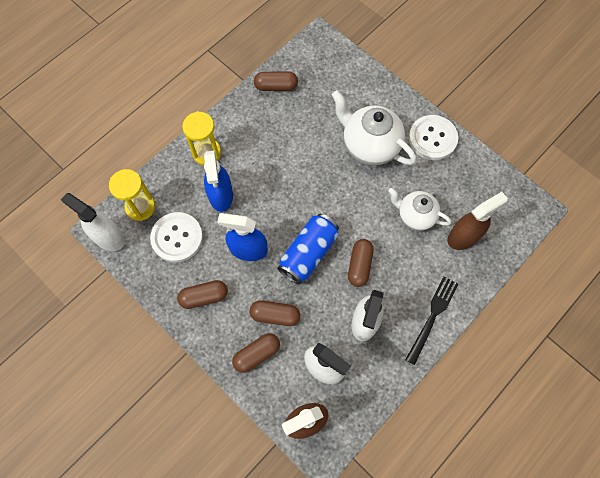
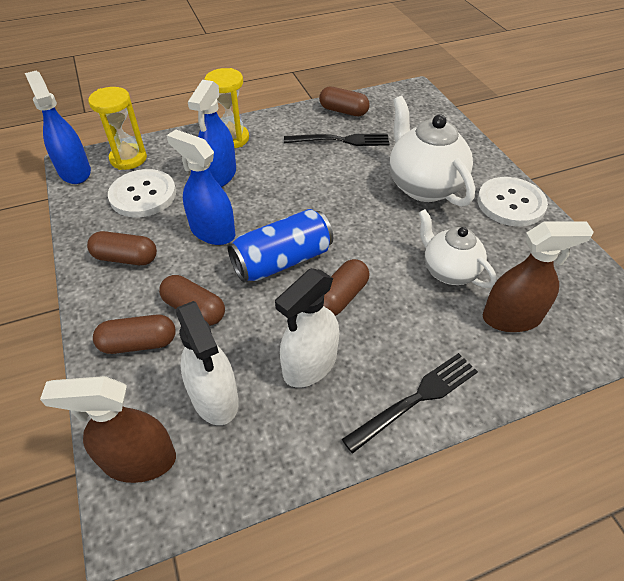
camera: 25 degrees right, 20 degrees down
white spray bottle [61,193,125,251] -> blue spray bottle [25,71,91,184]
none -> black fork [284,133,389,146]

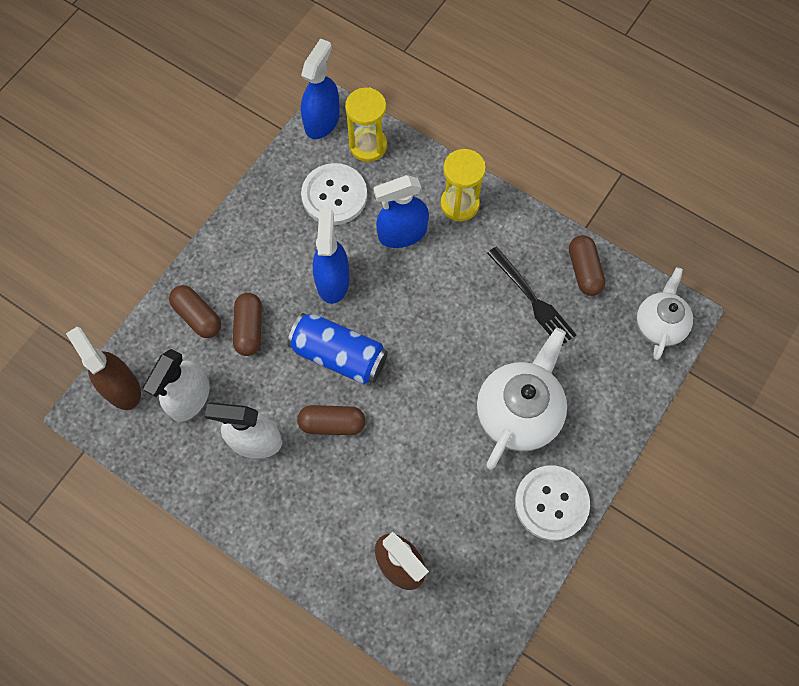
camera: 55 degrees right, 20 degrees up
brown capsule [87,231,157,265] -> none
black fork [342,353,478,454] -> none
white teapot [419,209,497,288] -> white teapot moved to [636,267,693,360]

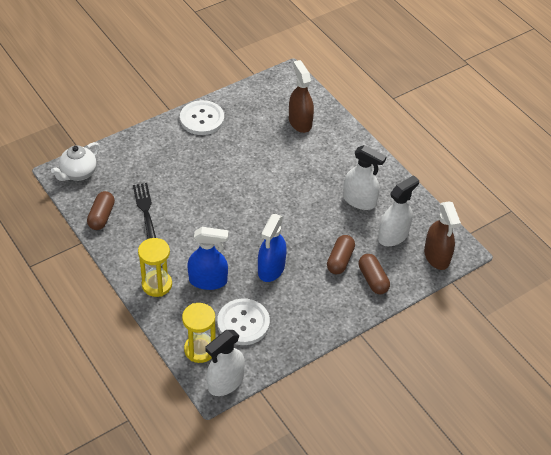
camera: 160 degrees left, 20 degrees down
blue can [287,313,388,384] -> none
brown capsule [297,405,366,435] -> none
blue spray bottle [301,38,340,139] -> white spray bottle [206,330,245,396]
white teapot [477,328,567,470] -> none

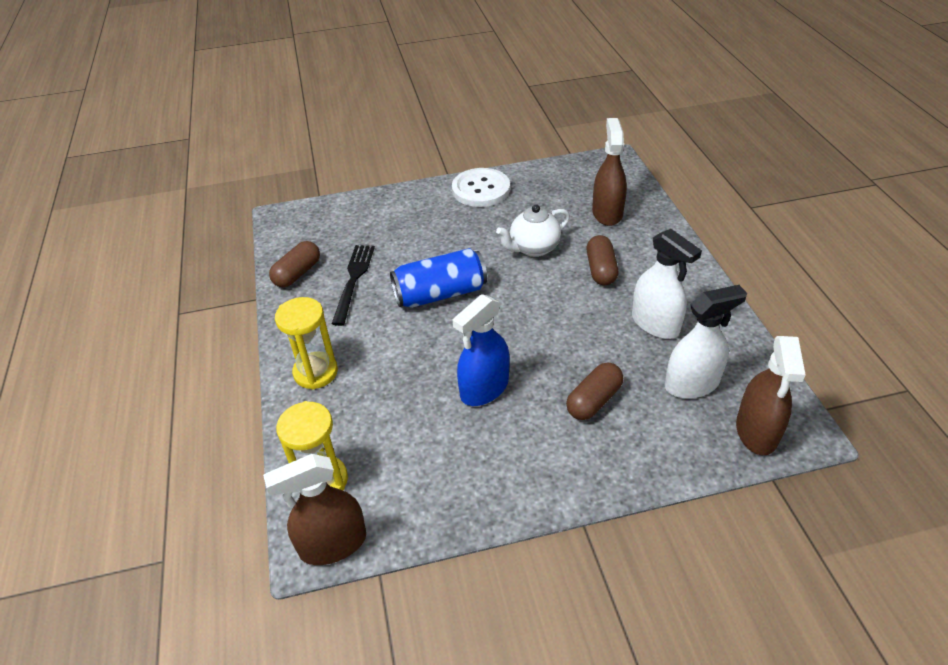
camera: 25 degrees right, 5 degrees down
white teapot [51,142,100,181] -> white teapot moved to [496,204,570,257]
blue spray bottle [187,227,229,290] -> none
white spray bottle [206,330,245,396] -> brown spray bottle [263,454,366,565]
white button [217,298,270,345] -> none
brown capsule [358,254,390,294] -> brown capsule moved to [587,235,618,285]
none -> blue can [390,248,487,308]

